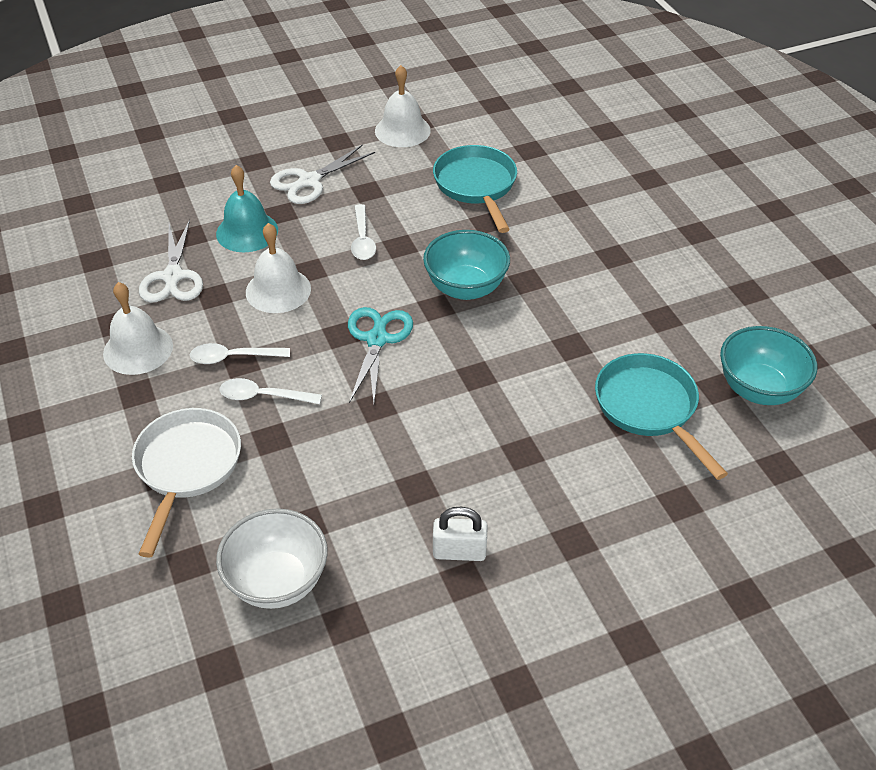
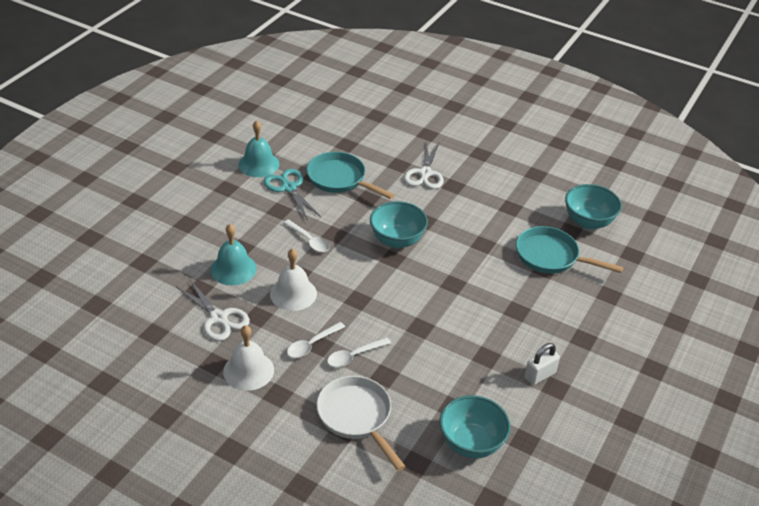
camera: 40 degrees left, 5 degrees down
white bowl [216,508,328,609] -> turquoise bowl [440,395,510,458]
white scissors [270,144,375,204] -> white scissors moved to [404,141,444,189]
turquoise scissors [348,307,413,403] -> turquoise scissors moved to [264,169,321,220]
white bell [375,65,431,147] -> turquoise bell [238,120,279,177]

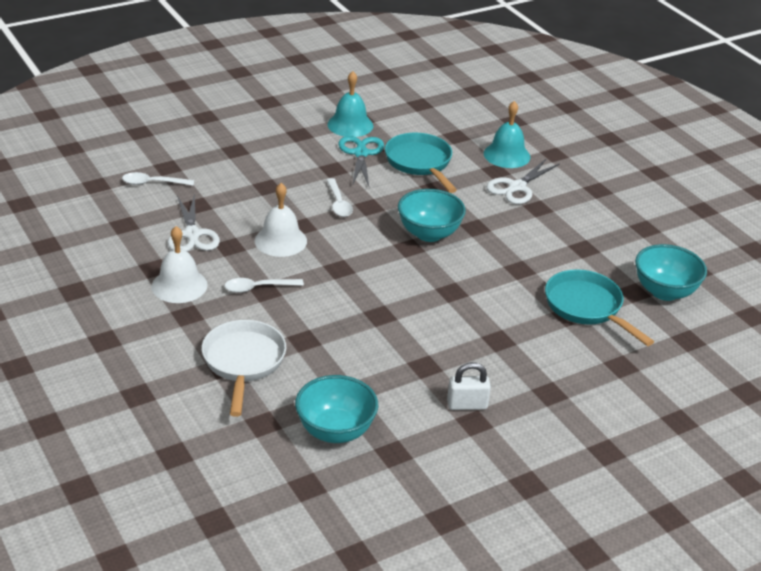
camera: 30 degrees right, 5 degrees down
turquoise bell [210,224,257,285] -> turquoise bell moved to [484,101,531,168]
white spoon [327,337,391,367] -> white spoon moved to [122,172,194,186]

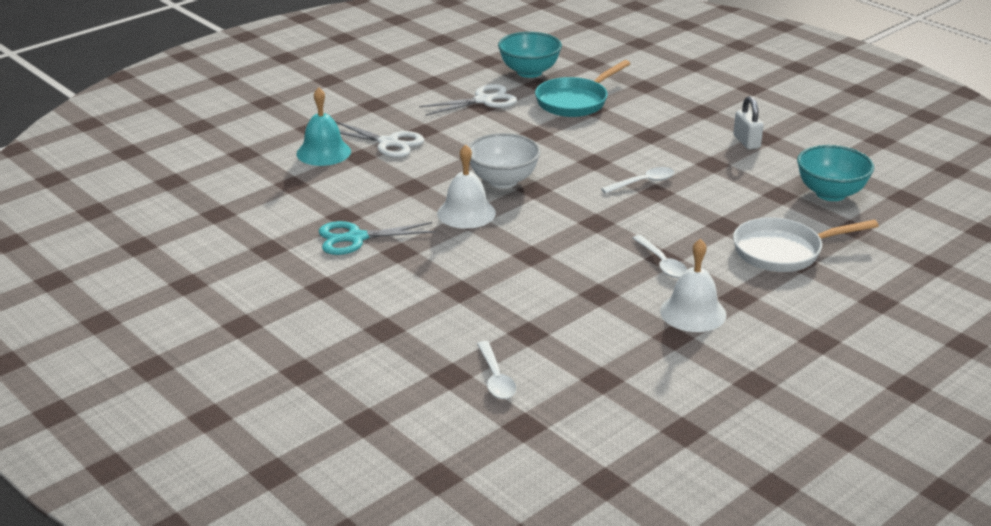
camera: 100 degrees left, 5 degrees down
white scissors [168,193,220,251] -> white scissors moved to [419,84,517,116]
white bell [255,183,307,257] -> white bell moved to [437,144,496,229]
turquoise bell [327,71,373,137] -> none
white spoon [327,178,353,217] -> white spoon moved to [601,167,674,194]
turquoise pan [385,133,457,193] -> none
turquoise bowl [398,189,466,242] -> white bowl [468,133,541,189]

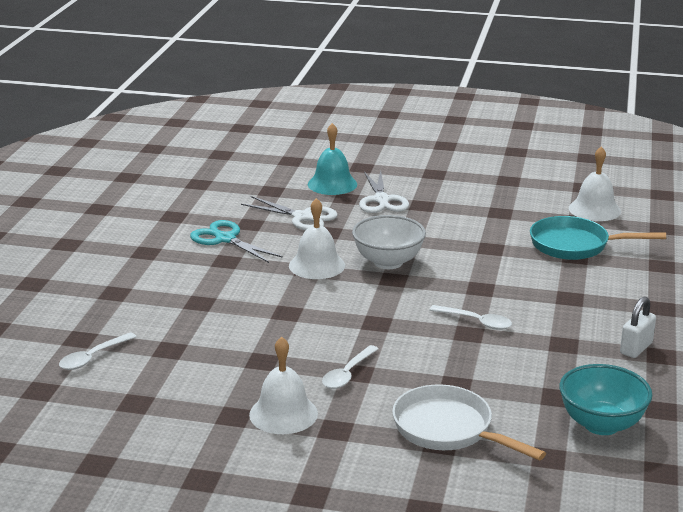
camera: 55 degrees right, 5 degrees down
white scissors [419,84,517,116] -> white scissors moved to [241,196,338,230]
turquoise bowl [498,32,562,78] -> white bell [569,146,621,221]

